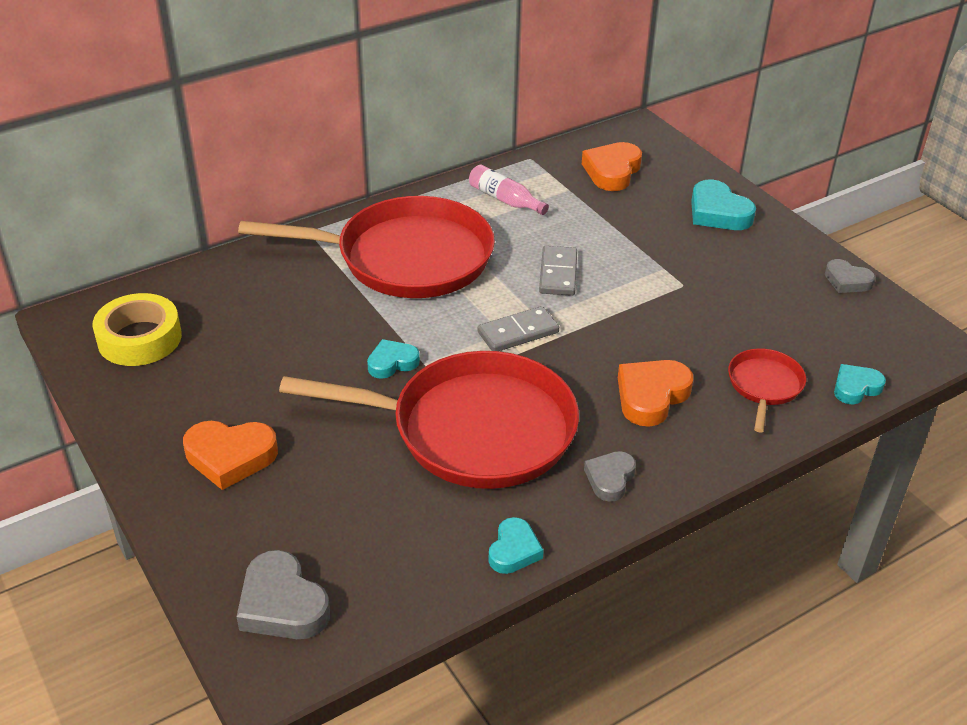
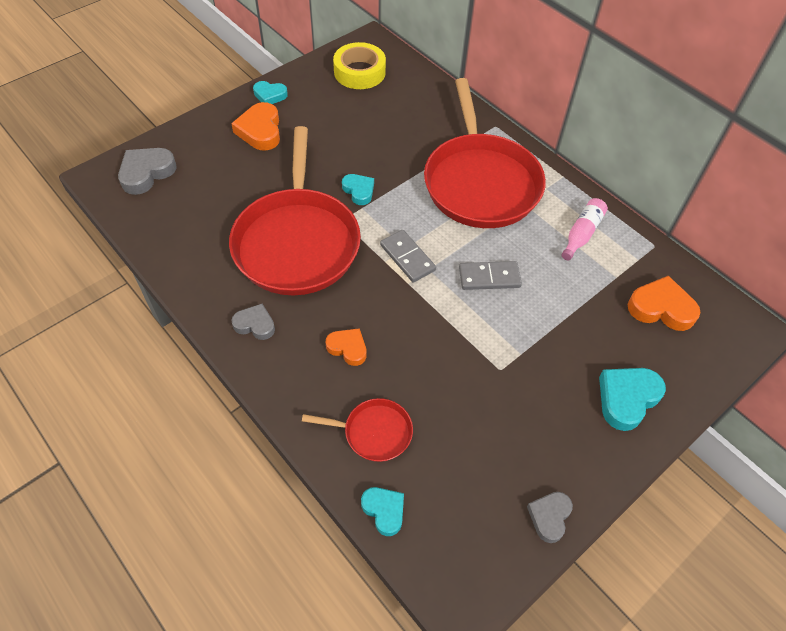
camera: 80 degrees right, 15 degrees up
turquoise heart [488,517,544,574] -> turquoise heart moved to [253,81,288,104]
orange heart [618,360,693,427] -> orange heart [326,328,367,366], size x0.63

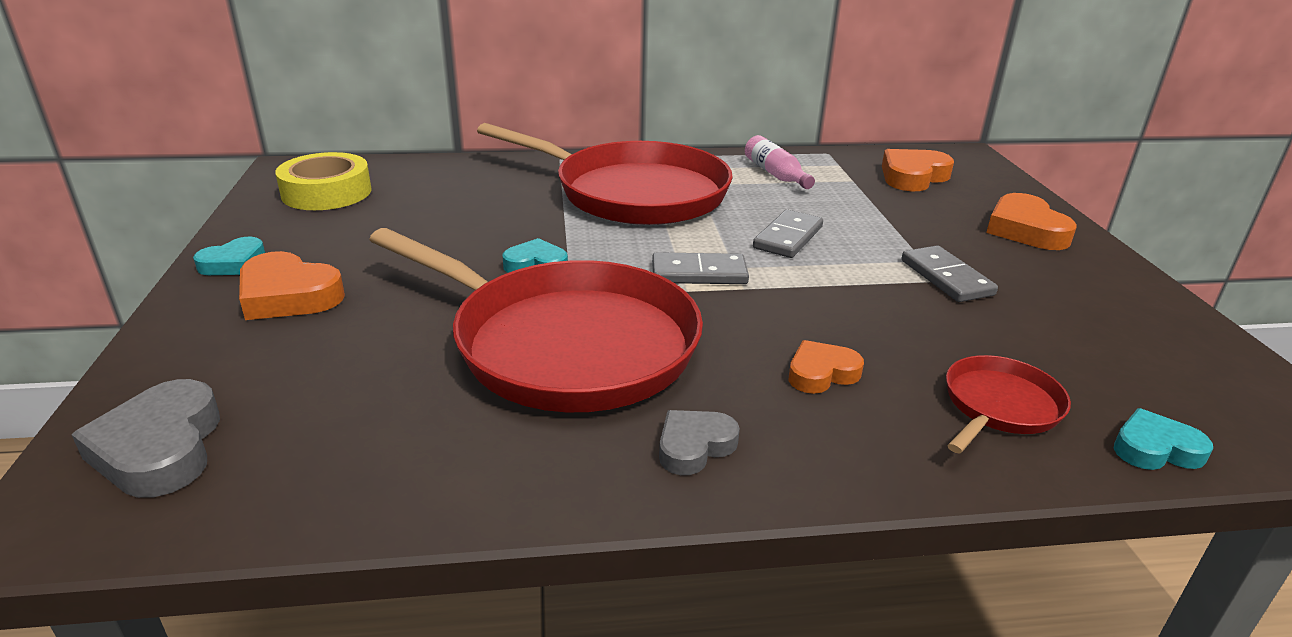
camera: 55 degrees left, 25 degrees down
grey heart [527,492,573,543] -> none
turquoise heart [599,368,666,431] -> orange heart [986,193,1076,250]
none -> grey domino [902,246,998,302]

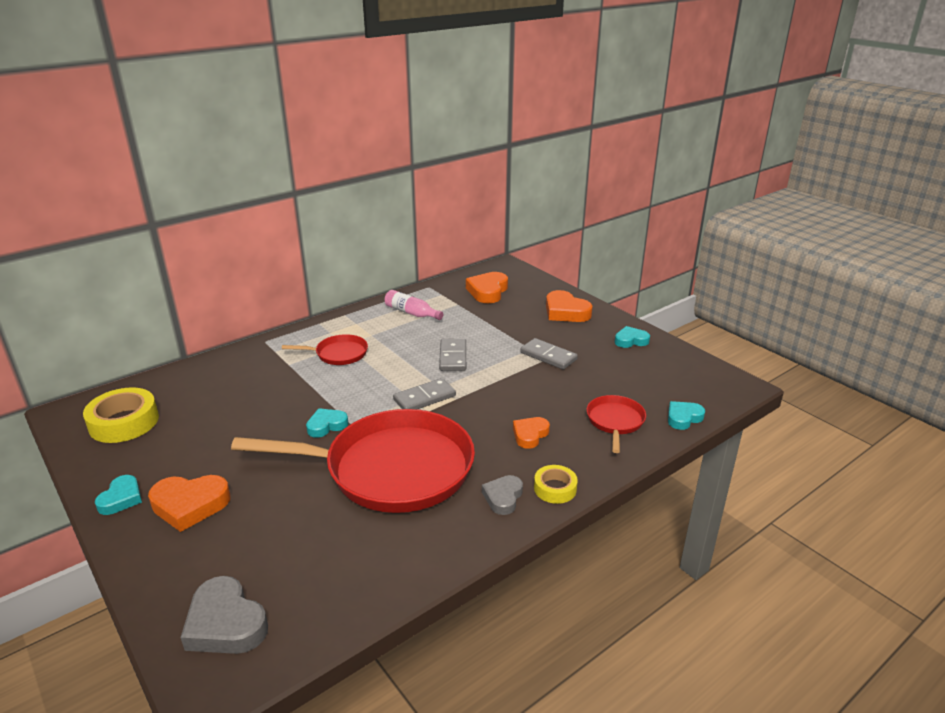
camera: 30 degrees left, 0 degrees up
red pan [477,123,733,225] -> red pan [282,334,368,365], size x0.45
none -> yellow tape [534,465,578,504]
none -> turquoise heart [615,326,650,348]

